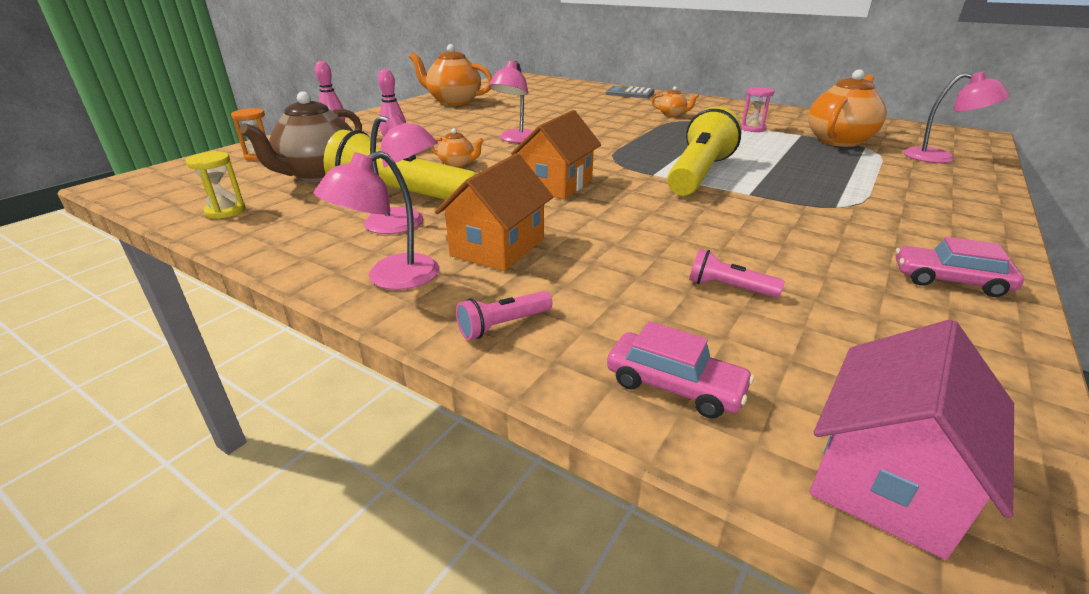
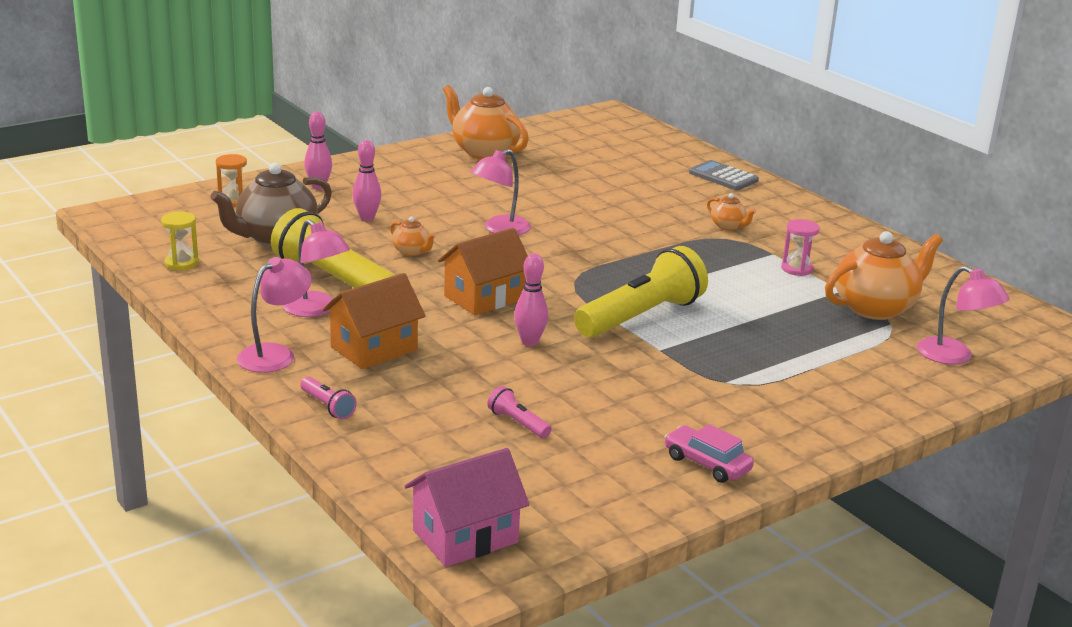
camera: 20 degrees right, 5 degrees down
pink lamp [314,151,439,290] -> pink lamp turned 150 degrees clockwise [237,257,312,373]
pink flashlight [456,291,552,340] -> pink flashlight turned 120 degrees counterclockwise [300,377,357,419]
pink car [607,321,754,419] -> none
none -> pink bowling pin [514,253,548,346]

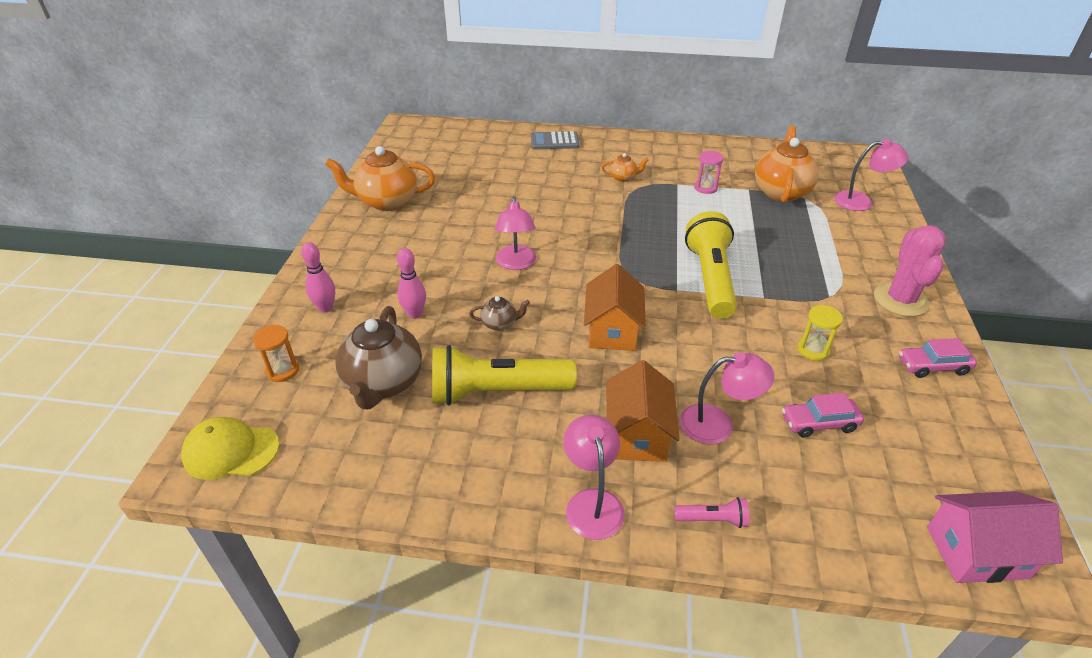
camera: 45 degrees left, 15 degrees up
yellow hourglass [161,211,199,270] -> yellow hourglass moved to [798,305,843,361]
pink lamp [283,219,350,317] -> pink lamp moved to [680,352,775,445]
orange teapot [390,217,436,256] -> brown teapot [469,296,530,331]
pink house [405,448,530,567] -> pink house turned 75 degrees clockwise [927,491,1063,583]
pink flashlight [487,386,552,438] -> pink car [782,392,864,438]
pink bowling pin [514,253,548,346] -> none
none -> yellow cap [181,417,279,480]
none -> pink cactus [874,225,946,317]

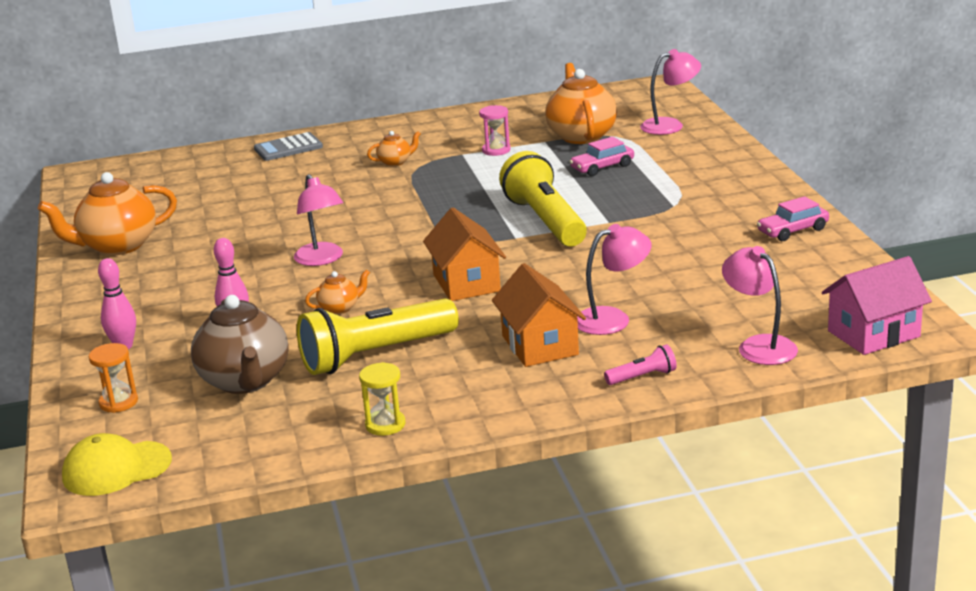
camera: 20 degrees left, 15 degrees down
brown teapot [469,296,530,331] -> orange teapot [305,269,370,314]
pink lamp [563,415,625,540] -> pink lamp moved to [722,246,798,365]
pink car [782,392,864,438] -> pink car moved to [569,137,634,176]
yellow hourglass [798,305,843,361] -> yellow hourglass moved to [359,362,405,436]
pink cactus [874,225,946,317] -> none

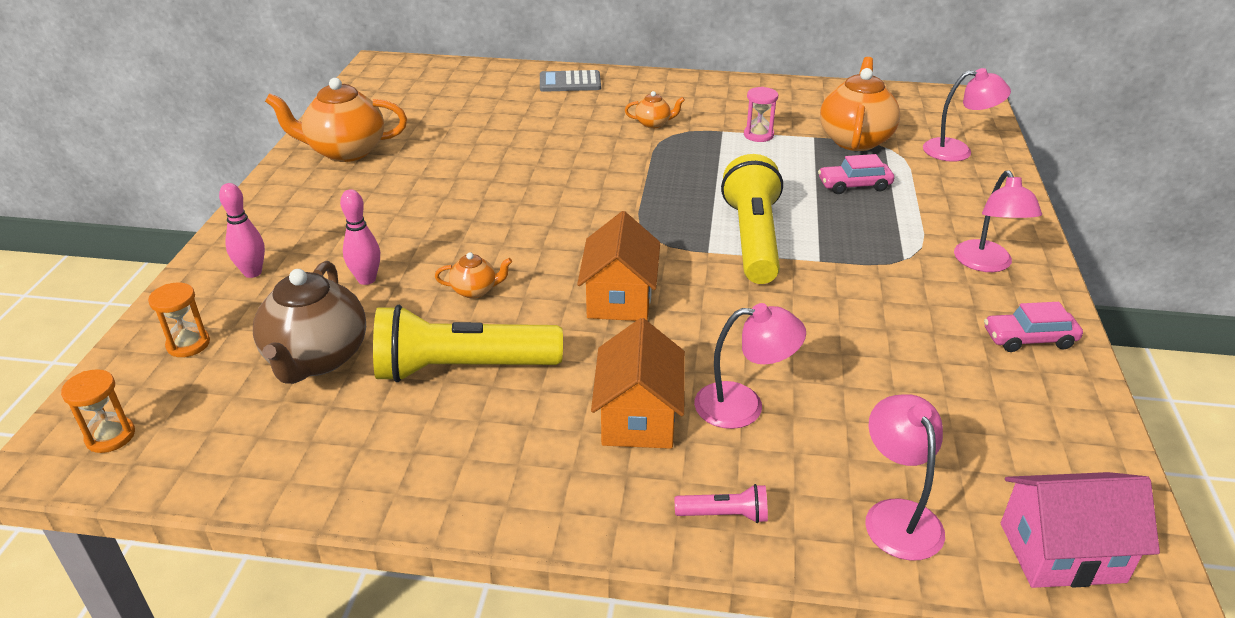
camera: 20 degrees right, 10 degrees up
yellow cap [62,433,172,496] -> orange hourglass [61,369,135,453]
pink lamp [294,174,343,266] -> pink lamp moved to [954,170,1042,272]
yellow hourglass [359,362,405,436] -> none

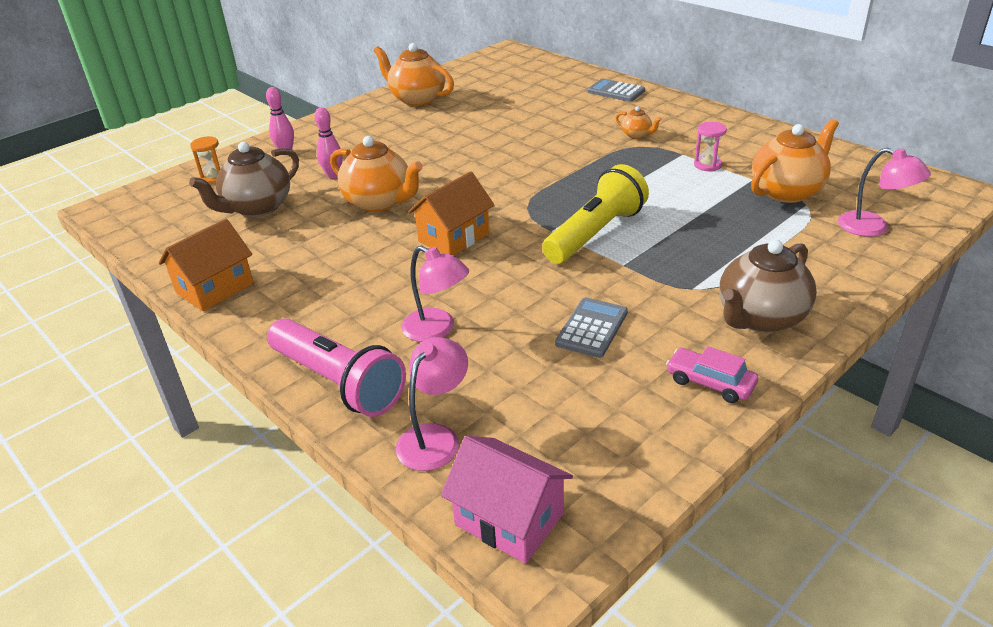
camera: 40 degrees right, 0 degrees up
orange hourglass [61,369,135,453] -> none
yellow flashlight [373,305,563,382] -> none
orange teapot [435,252,512,298] -> orange teapot [330,136,423,212], size x2.12
orange house [591,318,685,449] -> orange house moved to [159,219,254,311]
pink flashlight [675,484,768,523] -> pink flashlight [267,318,406,417], size x2.35
pink car [818,154,894,194] -> none
pink lamp [954,170,1042,272] -> brown teapot [719,240,817,333]
none -> grey calculator [555,297,628,358]

